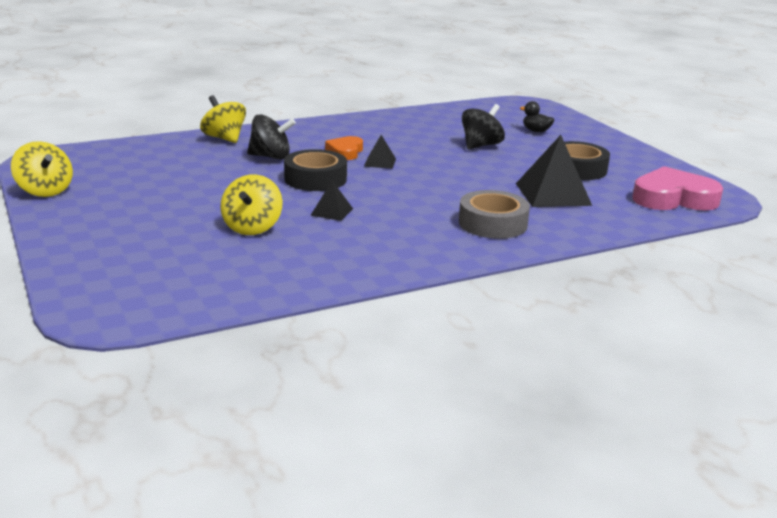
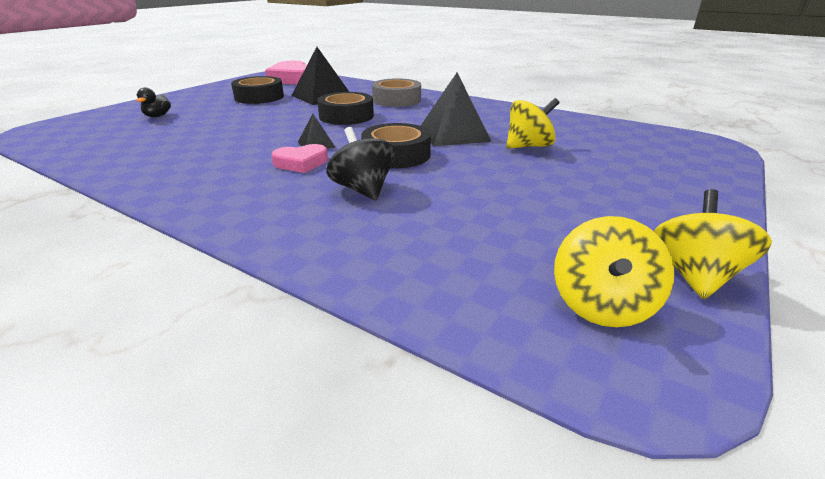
camera: 120 degrees left, 5 degrees up
yellow spinning top [200,95,246,143] -> yellow spinning top moved to [554,216,674,327]
black pyramid [310,181,353,221] -> black pyramid [421,72,492,146], size x1.98
orange heart [325,136,363,160] -> pink heart [271,144,328,173]
black spinning top [462,104,505,149] -> none
none -> black tape [317,92,374,125]

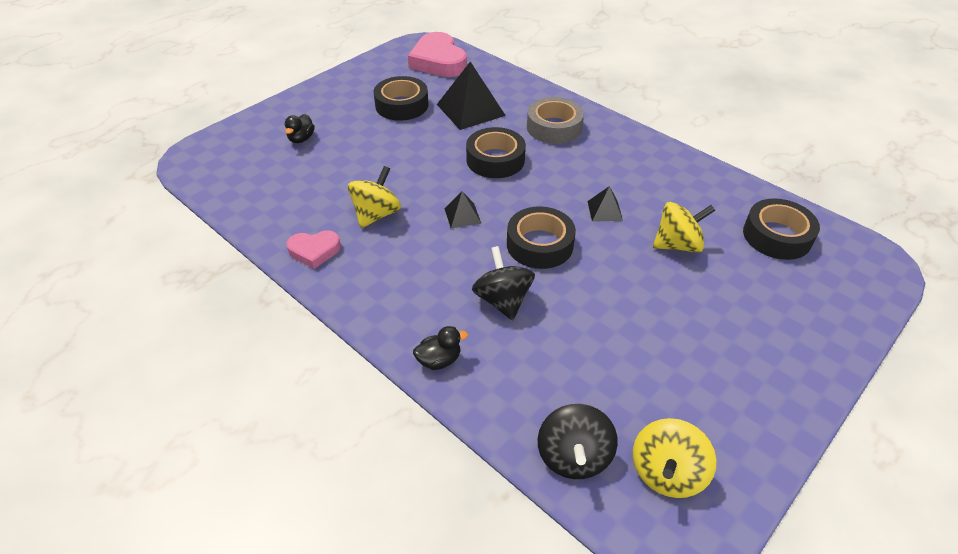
camera: 10 degrees right, 15 degrees up
pink heart [271,144,328,173] -> pink heart moved to [286,230,341,269]
black pyramid [421,72,492,146] -> black pyramid [587,186,623,222], size x0.51
yellow spinning top [654,189,772,299] -> yellow spinning top moved to [348,166,401,228]
none -> black duck [413,326,468,370]
none -> black spinning top [538,404,618,479]
none -> black tape [743,198,820,260]

